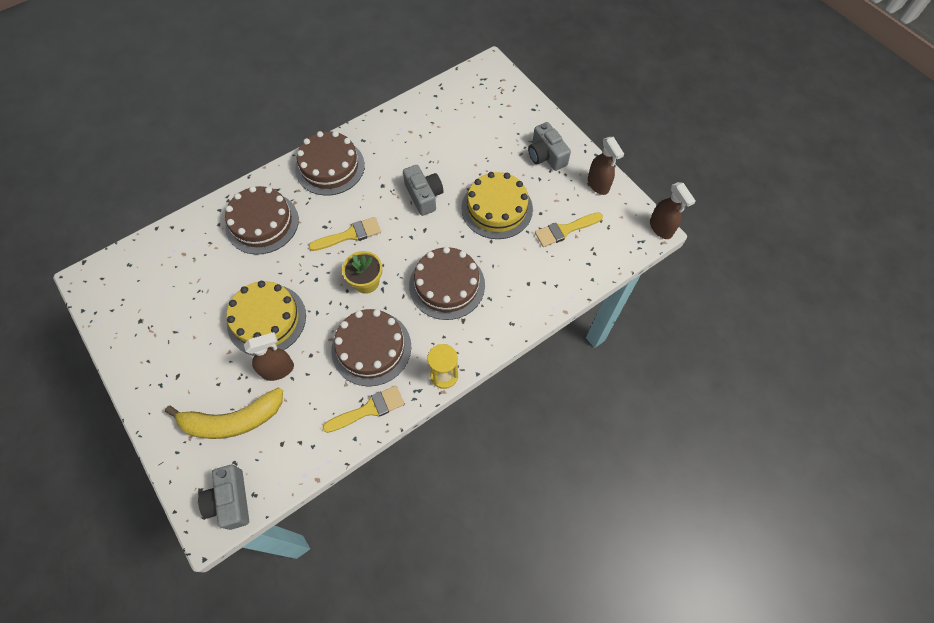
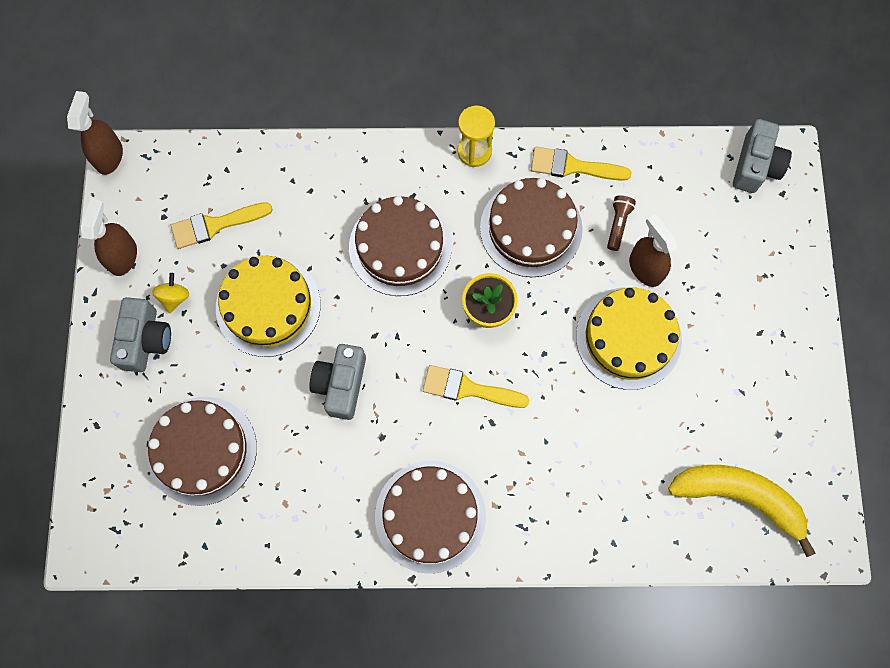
camera: 145 degrees left, 10 degrees up
yellow banana [165,387,283,439] -> yellow banana moved to [668,465,815,557]
brown cake [225,186,299,255] -> brown cake moved to [147,397,257,506]
brown spray bottle [244,332,294,381] -> brown spray bottle turned 45 degrees clockwise [629,214,678,287]
yellow brush [535,212,603,247] -> yellow brush turned 150 degrees clockwise [171,202,273,249]
none -> yellow spinning top [152,273,189,313]
none -> brown flashlight [607,196,636,251]

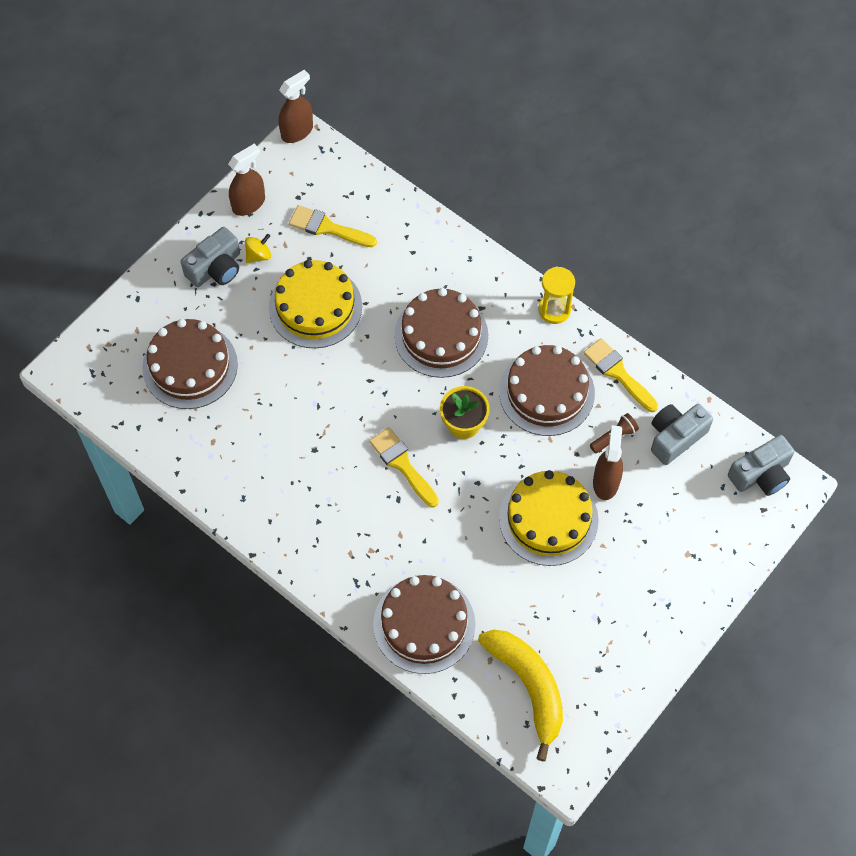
camera: 40 degrees right, 10 degrees down
grey camera [309,344,366,420] -> grey camera moved to [651,404,713,465]
brown cake [375,461,486,573] -> brown cake moved to [373,575,475,674]

